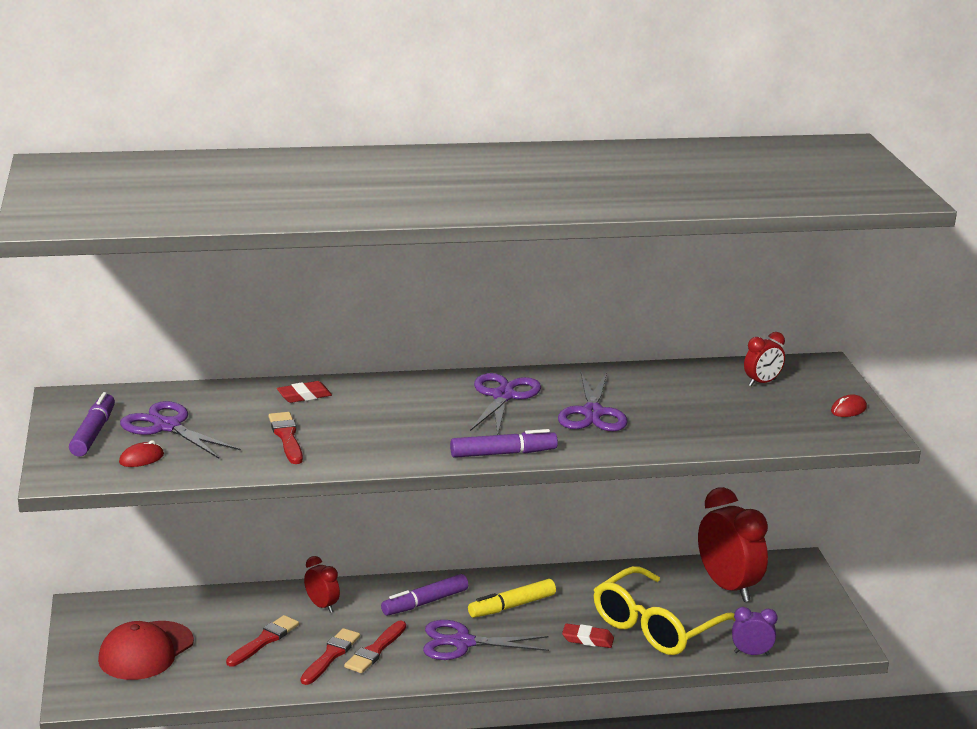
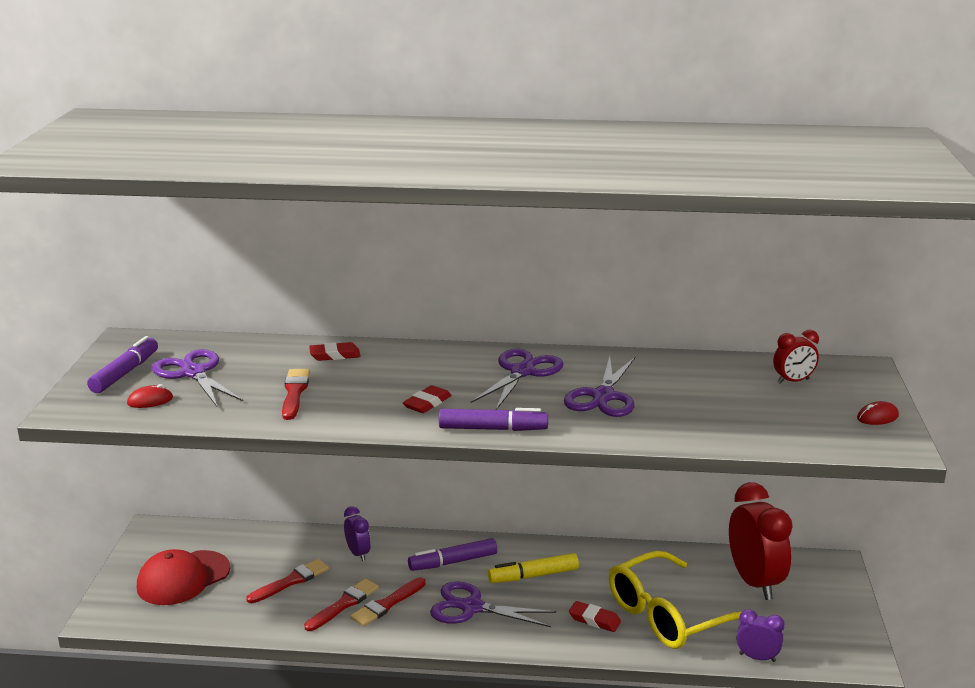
camera: 15 degrees right, 0 degrees up
red clock [304,556,340,613] -> purple clock [344,506,371,561]
none -> red eraser [403,385,452,413]

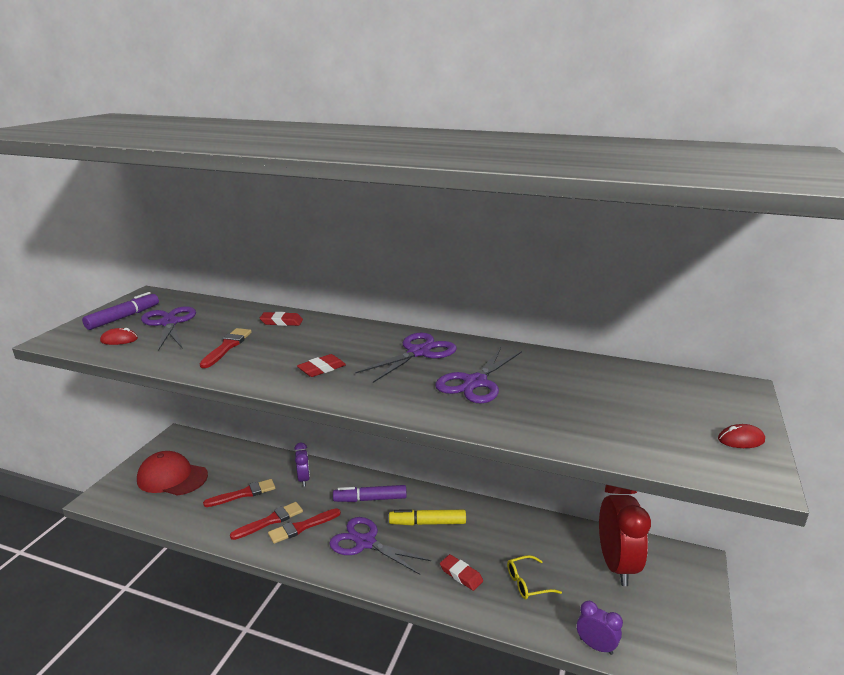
camera: 15 degrees right, 0 degrees up
red cap [137,549,231,605] -> red cap turned 45 degrees clockwise [137,451,208,496]
purple marker [439,408,548,431] -> none
yellow glasses [609,551,742,649] -> yellow glasses [507,555,562,599], size x0.44
red clock [773,330,819,384] -> none

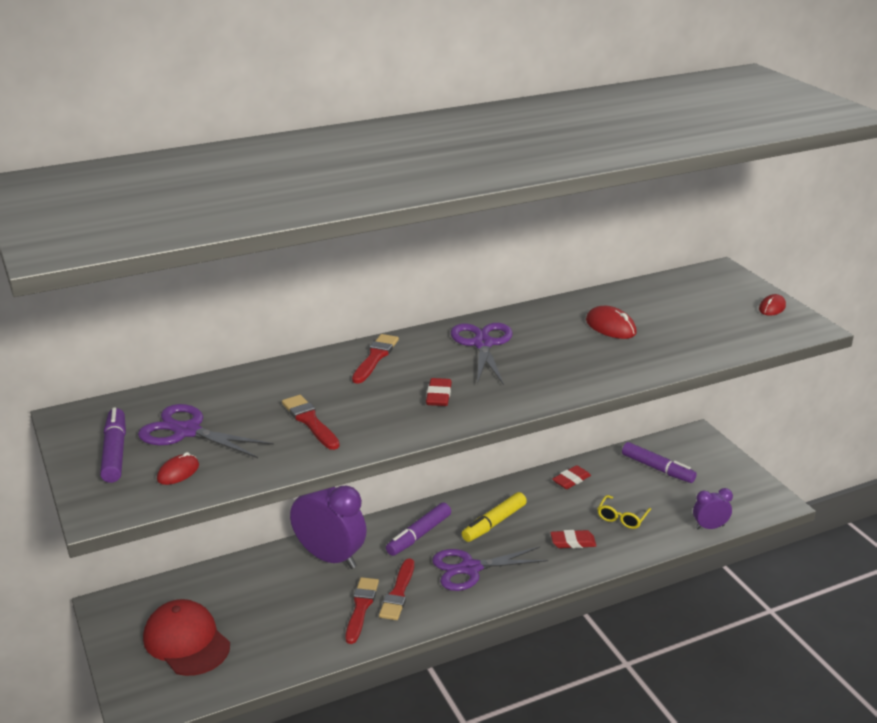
camera: 45 degrees left, 5 degrees up
red cap [137,451,208,496] -> red cap turned 75 degrees clockwise [143,599,230,676]
red brush [203,479,275,507] -> red brush moved to [352,334,399,384]
red eraser [260,312,303,326] -> red eraser moved to [552,465,591,489]
purple clock [294,443,310,487] -> purple clock [290,486,367,569], size x2.01
purple scissors [435,347,522,404] -> none
red clock [599,485,651,586] -> purple marker [622,442,697,483]
none -> red mouse [586,306,637,339]

